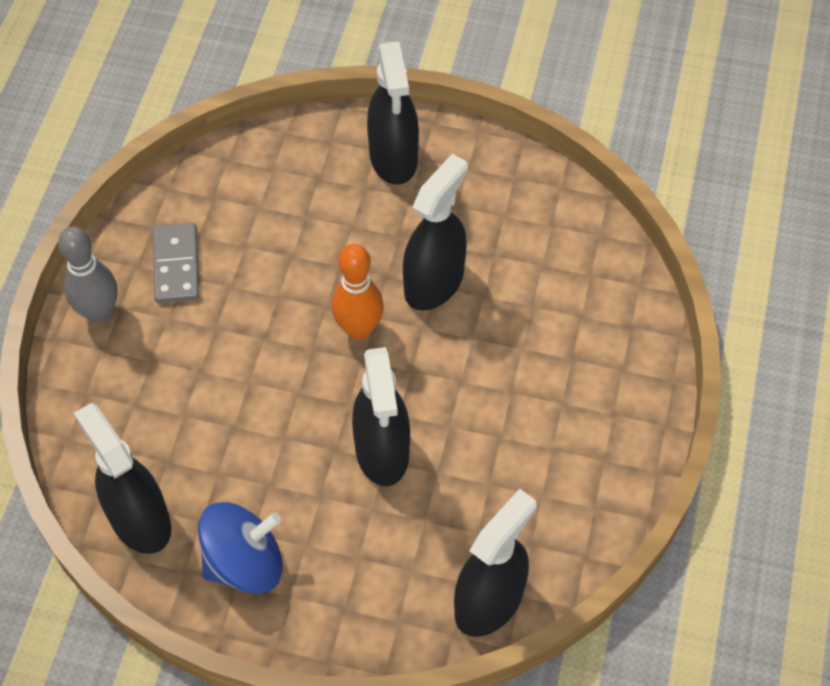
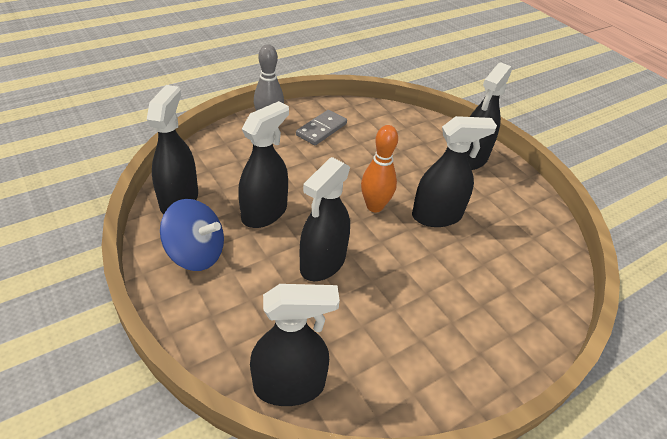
camera: 40 degrees right, 15 degrees down
none -> black spray bottle [238,101,289,228]

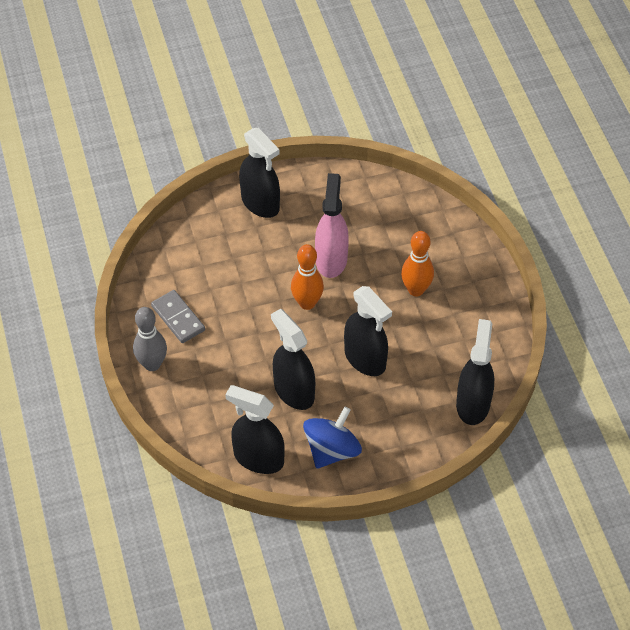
camera: 70 degrees left, 10 degrees up
black spray bottle [412,116,497,227] -> pink spray bottle [315,173,349,278]
none -> orange bowling pin [401,231,434,296]

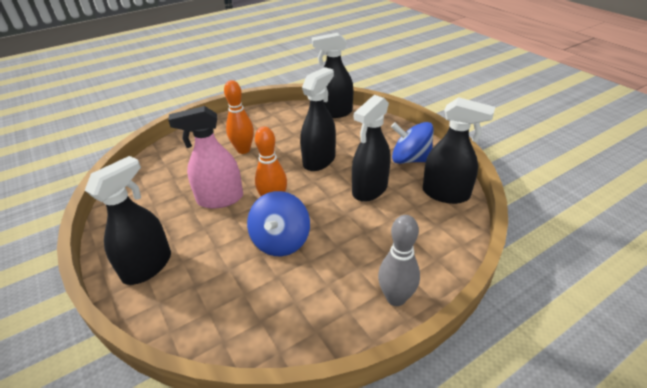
camera: 105 degrees left, 15 degrees down
grey domino [151,290,205,343] -> none
black spray bottle [225,385,285,474] -> black spray bottle turned 75 degrees counterclockwise [423,97,495,204]
none -> blue spinning top [247,191,310,256]

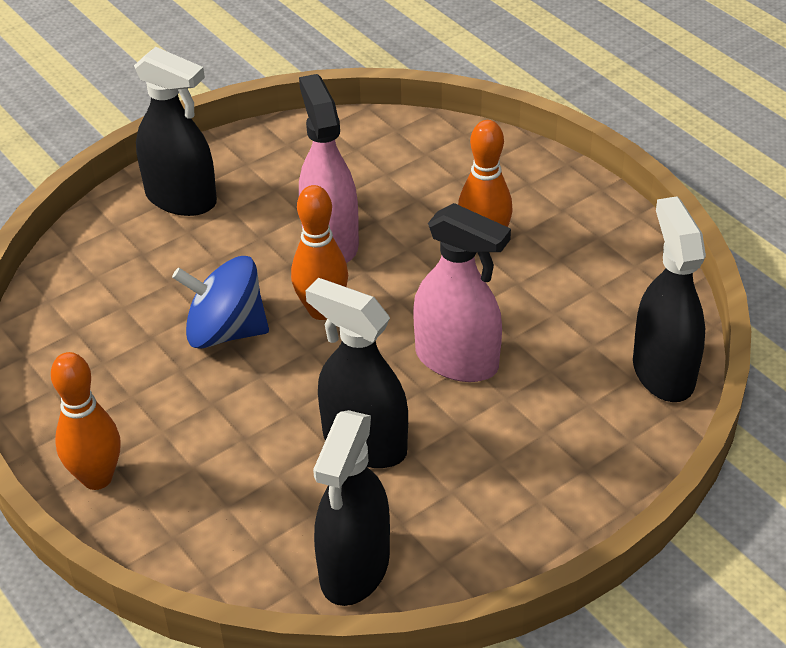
camera: 85 degrees right, 5 degrees up
black spray bottle [300,67,336,171] -> pink spray bottle [413,203,511,382]
grey bowling pin [378,215,420,306] -> orange bowling pin [51,352,120,490]
blue spinning top [391,122,434,164] -> none

